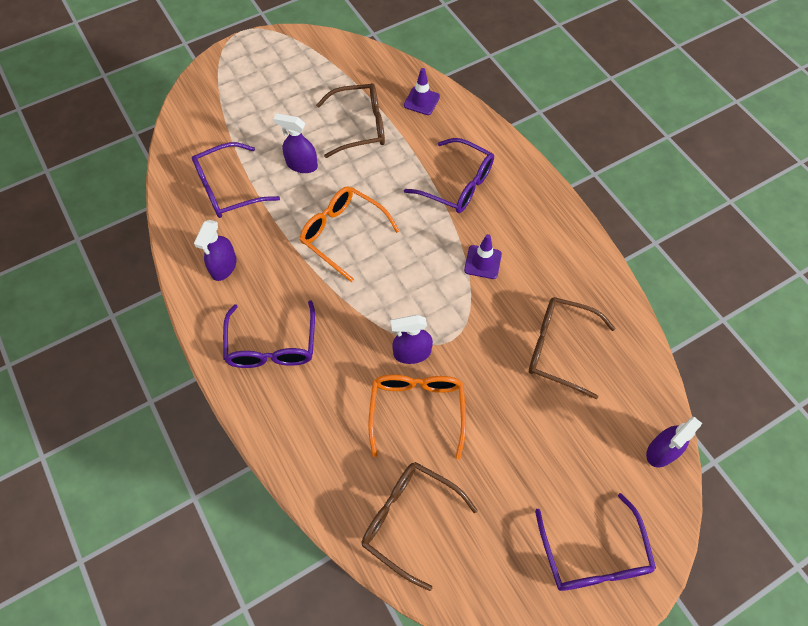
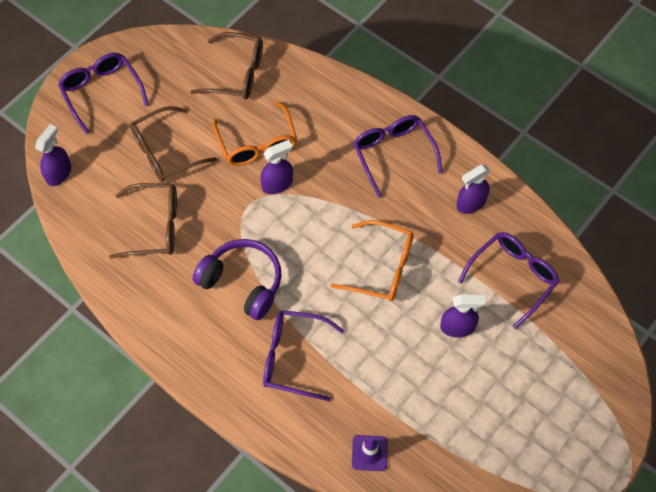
camera: 160 degrees right, 0 degrees up
purple spray bottle [194,220,237,281] -> purple spray bottle turned 120 degrees counterclockwise [457,165,491,214]
brown glasses [316,83,385,158] -> brown glasses moved to [130,106,217,182]
purple traffic cone [464,234,502,279] -> purple headphones [192,239,282,320]

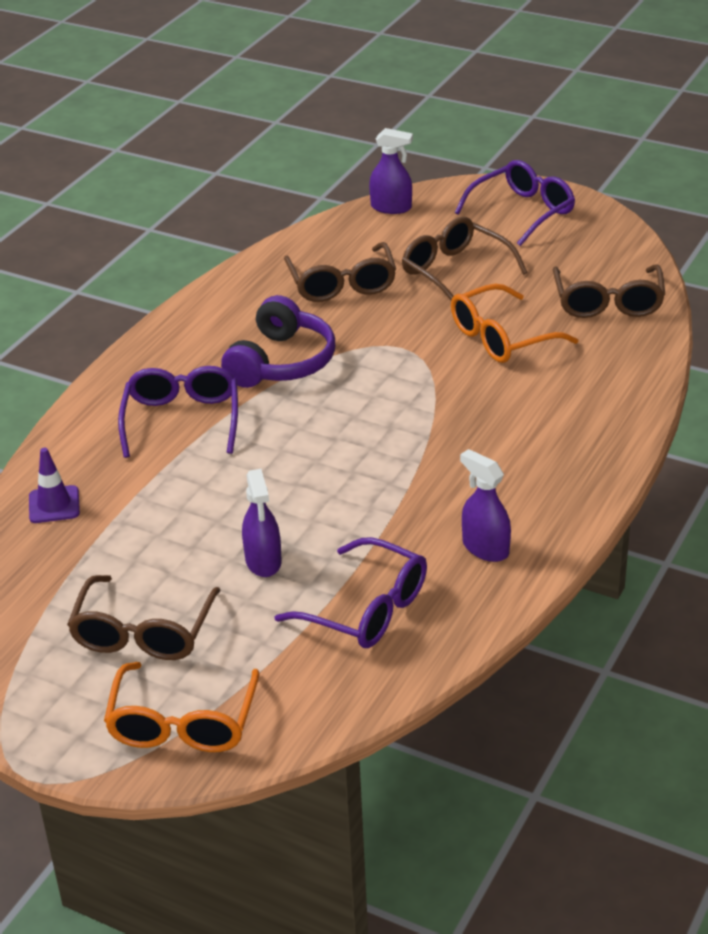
camera: 80 degrees right, 25 degrees down
purple spray bottle [260,140,293,194] -> none
orange glasses [331,220,414,302] -> orange glasses moved to [104,662,259,752]
purple glasses [353,115,443,198] -> none
none -> brown glasses [67,575,221,660]

